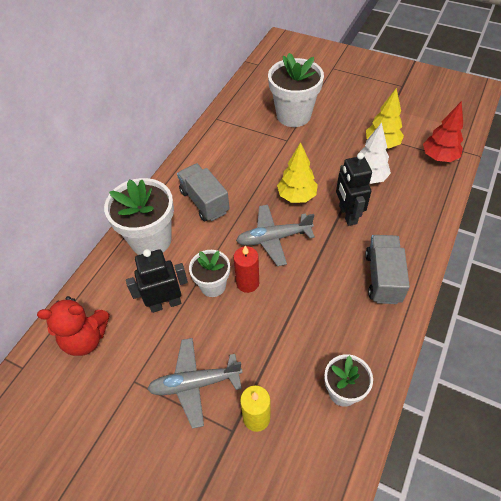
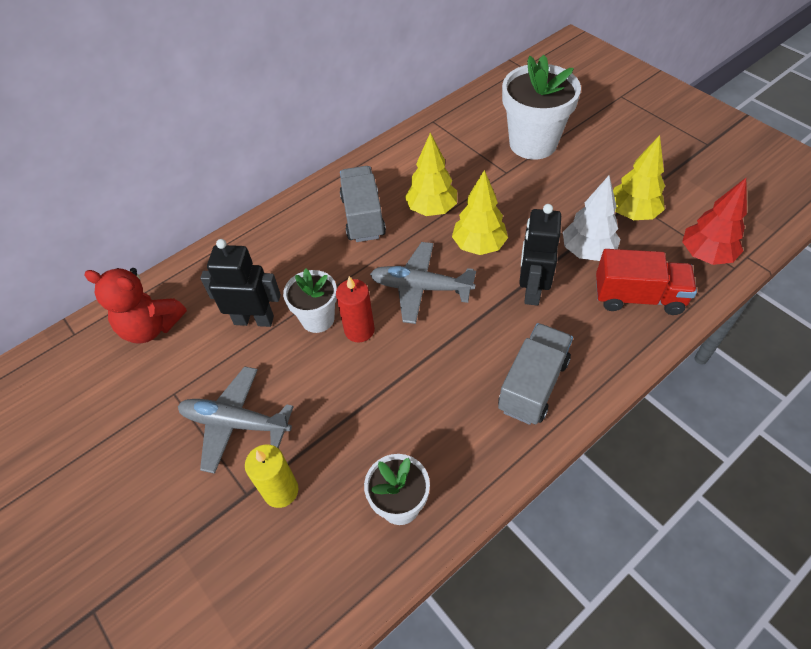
camera: 25 degrees right, 0 degrees up
white flower pot [104,178,174,255] -> none
none -> yellow tree [405,132,457,216]
none -> red truck [596,249,697,315]

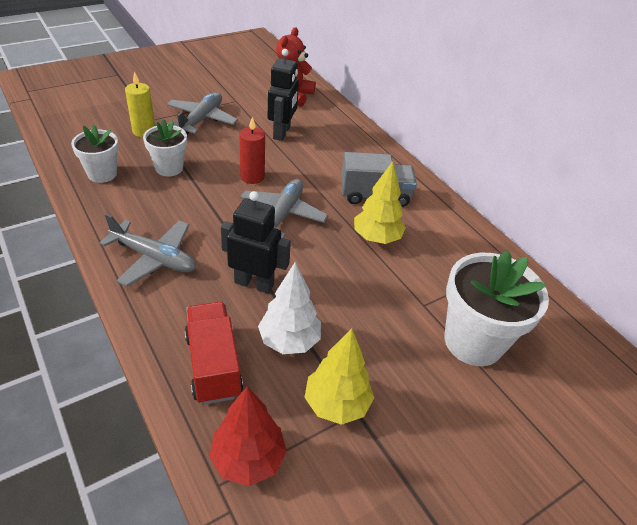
camera: 90 degrees right, 10 degrees down
white flower pot [283,268,337,333] -> white flower pot moved to [143,119,187,176]
yellow tree [452,170,508,255] -> none
grey truck [498,323,573,425] -> grey plane [99,214,196,287]
red truck [596,249,697,315] -> red truck turned 150 degrees clockwise [185,302,243,404]

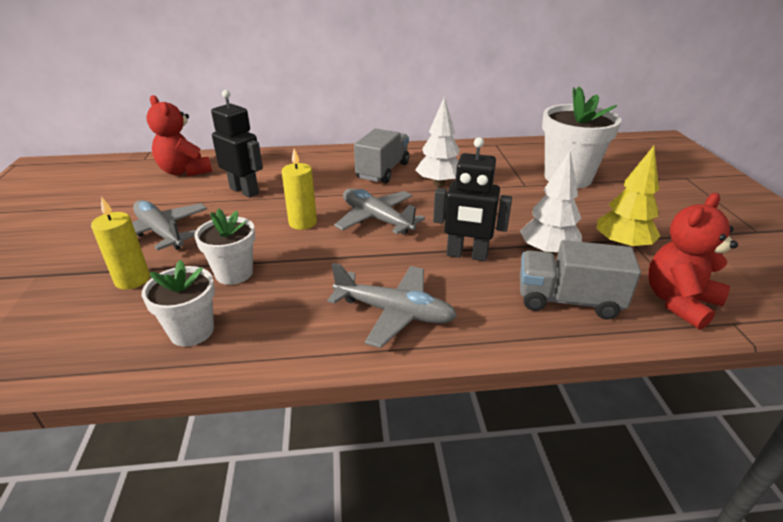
camera: 60 degrees left, 10 degrees down
grey plane [99,214,196,287] -> grey plane turned 60 degrees clockwise [327,263,457,348]
red truck [185,302,243,404] -> grey truck [520,240,641,319]
red tree [209,386,287,486] -> red teddy bear [648,193,738,330]
black robot [221,191,291,294] -> black robot turned 120 degrees counterclockwise [433,137,512,261]
red candle [239,117,265,184] -> yellow candle [282,148,317,230]
yellow tree [354,161,406,244] -> white tree [415,97,460,187]

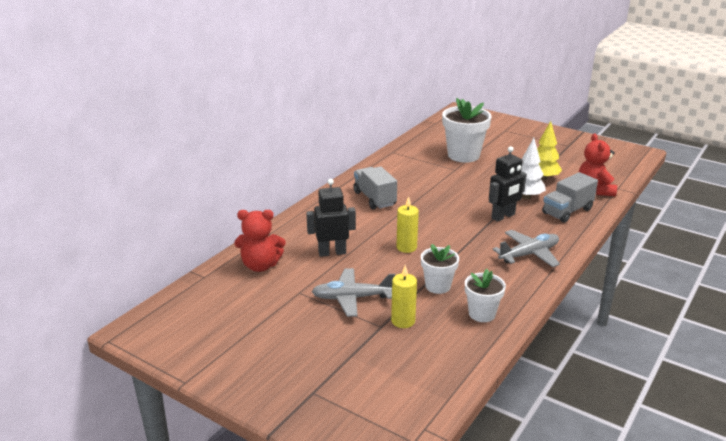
camera: 50 degrees left, 5 degrees down
grey plane [334,188,425,234] -> none
white tree [415,97,460,187] -> none

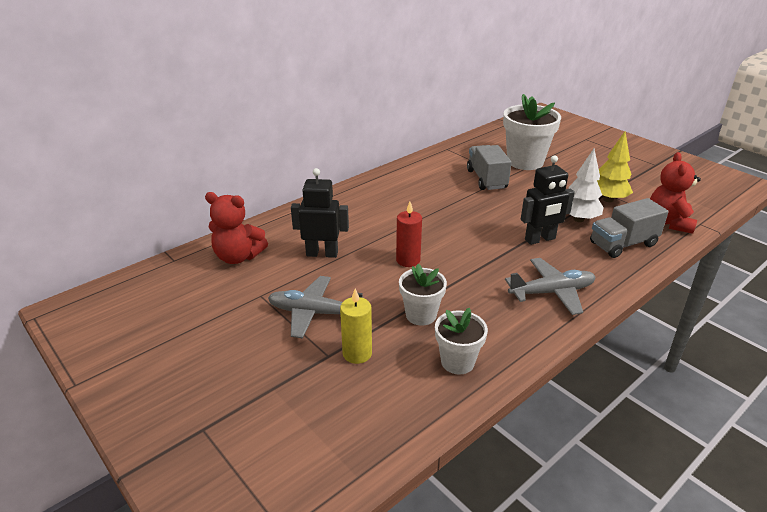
camera: 15 degrees right, 5 degrees up
grey truck [353,166,397,210] -> grey truck moved to [467,145,512,190]
yellow candle [396,196,419,253] -> red candle [396,202,422,267]

